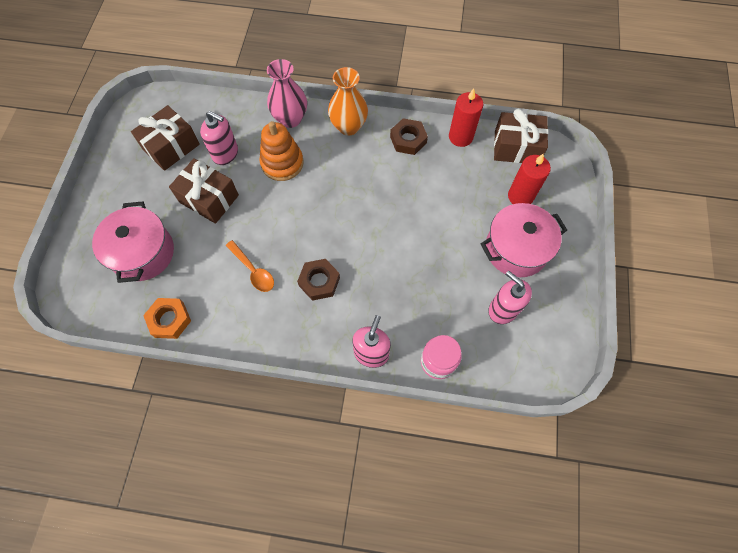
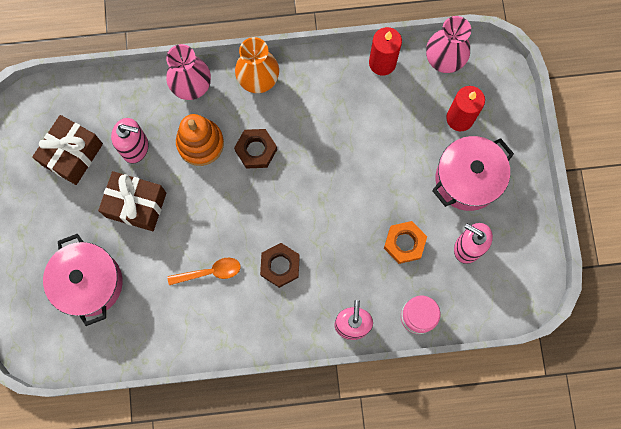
camera: 15 degrees left, 10 degrees up
orange nut [143,298,191,339] -> orange nut moved to [384,221,427,264]
orange spoon [226,240,274,292] -> orange spoon turned 45 degrees counterclockwise [167,258,241,285]
brown nut [390,118,428,155] -> brown nut moved to [234,129,277,169]
brown gift [494,109,548,163] -> pink vase [426,16,471,73]

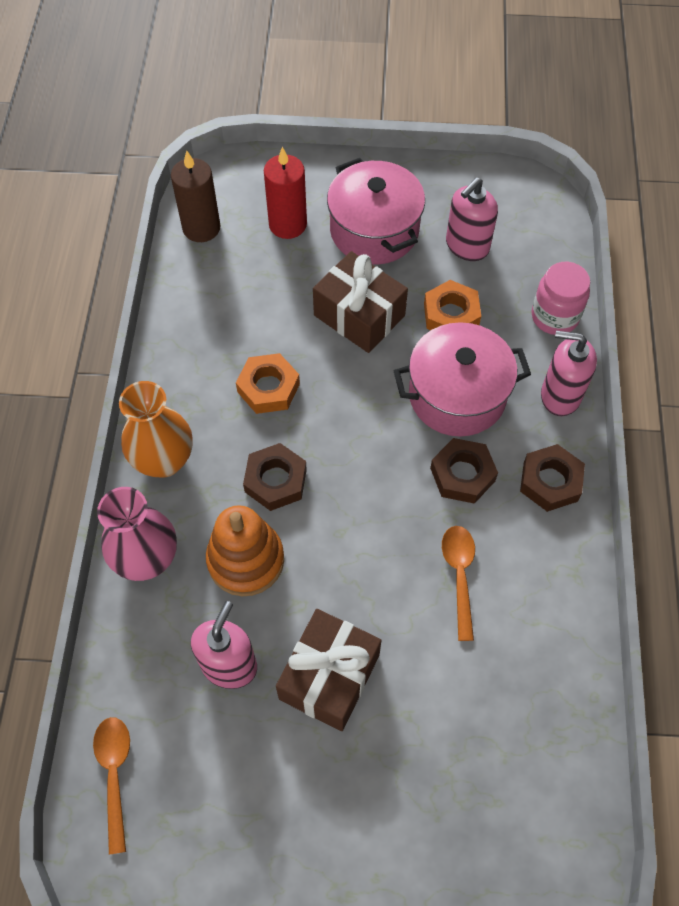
camera: 80 degrees left, 15 degrees down
brown gift [32,115,103,185] -> brown gift moved to [313,251,408,353]
pink pot [43,234,123,326] -> pink pot moved to [394,322,531,437]
red candle [369,27,402,76] -> none
pink vase [426,16,471,73] -> brown candle [171,151,221,242]
none -> orange spoon [93,717,130,855]
none -> orange nut [236,353,300,414]
none -> brown nut [520,444,585,512]

